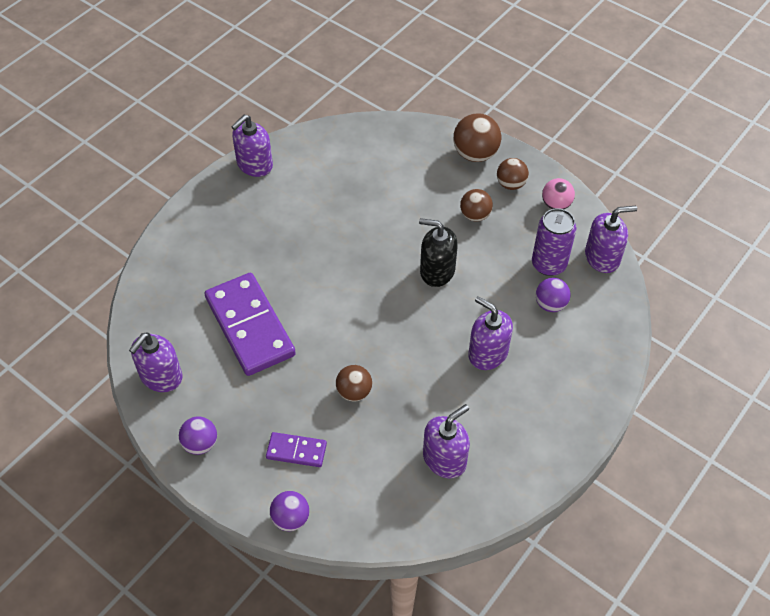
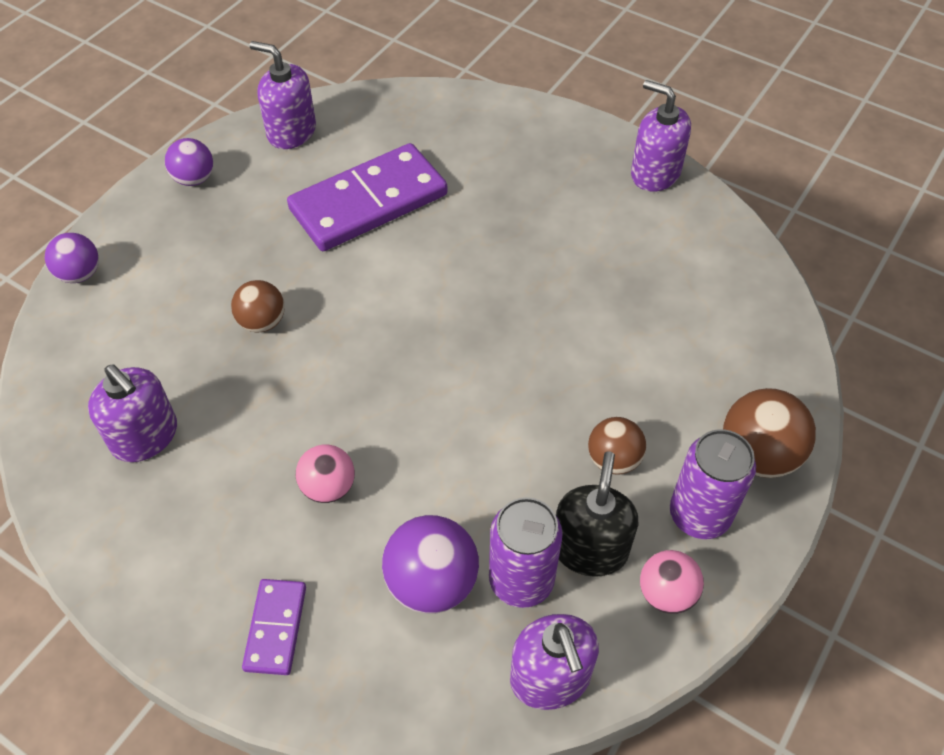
camera: 85 degrees right, 0 degrees up
purple domino [266,432,327,467] -> purple domino moved to [242,579,306,675]
black soap dispenser [419,218,458,287] -> black soap dispenser moved to [556,451,638,577]
purple soap dispenser [468,296,513,370] -> pink ball [296,444,355,503]
brown ball [497,158,529,190] -> purple can [670,429,756,539]
purple ball [536,278,571,312] -> purple ball [382,515,479,614], size x1.54

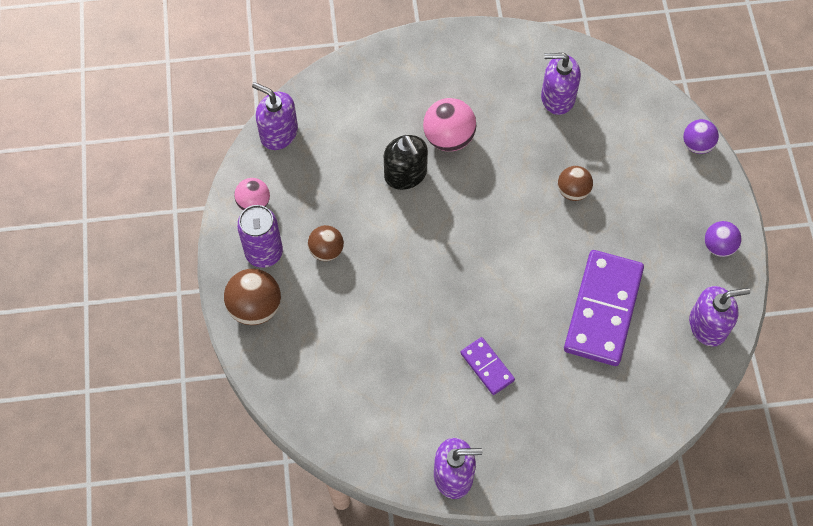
camera: 140 degrees right, 10 degrees up
purple domino [242,579,306,675] -> purple domino moved to [460,337,515,395]
pink ball [296,444,355,503] -> pink ball [423,98,476,151], size x1.54
purple ball [382,515,479,614] -> none
purple can [489,497,563,608] -> none
black soap dispenser [556,451,638,577] -> black soap dispenser moved to [384,135,428,190]

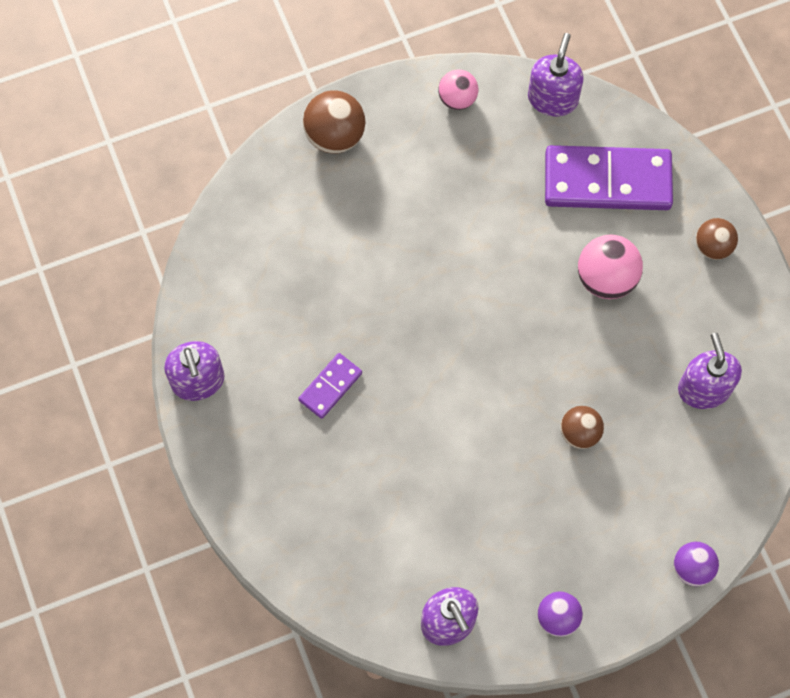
camera: 75 degrees right, 5 degrees up
purple can [237,205,283,268] -> none
brown ball [308,225,344,261] -> brown ball moved to [696,218,738,260]
black soap dispenser [384,135,428,190] -> none
purple domino [564,250,644,366] -> purple domino moved to [545,145,673,210]

